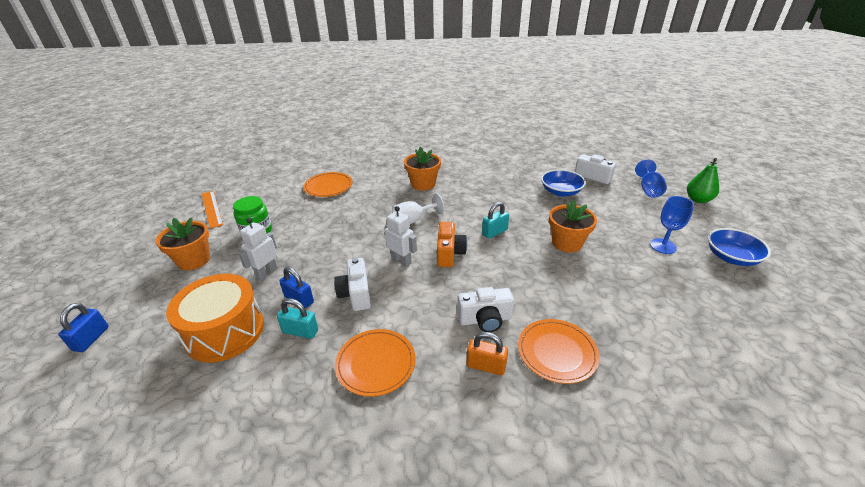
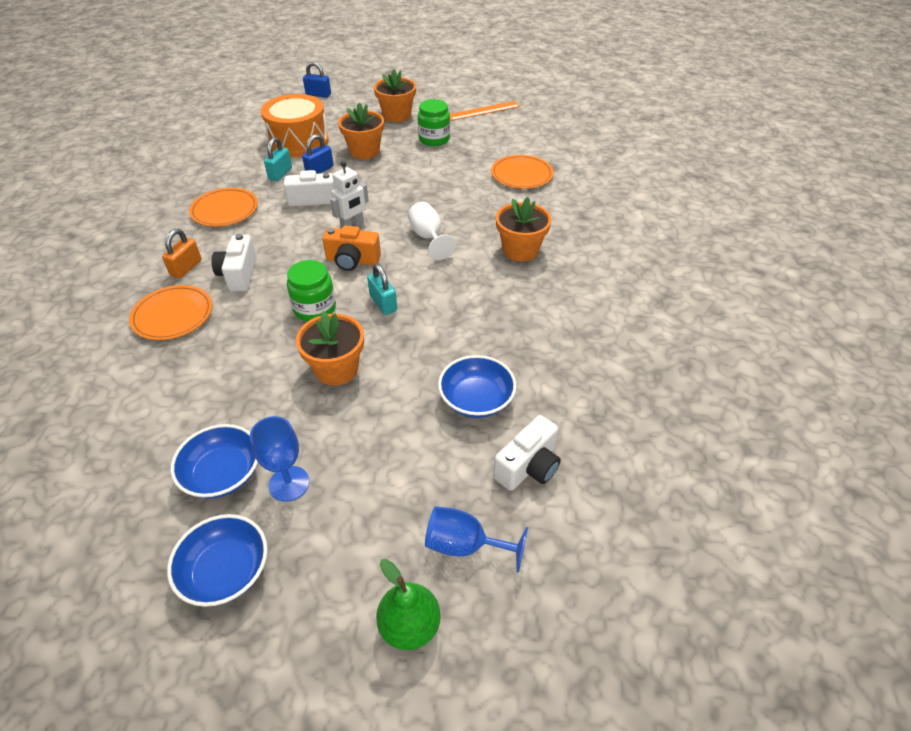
camera: 95 degrees right, 10 degrees up
white robot [238,218,277,280] -> orange flower pot [338,103,384,159]
none -> blue bowl [171,424,258,499]
none -> green jar [287,260,336,321]

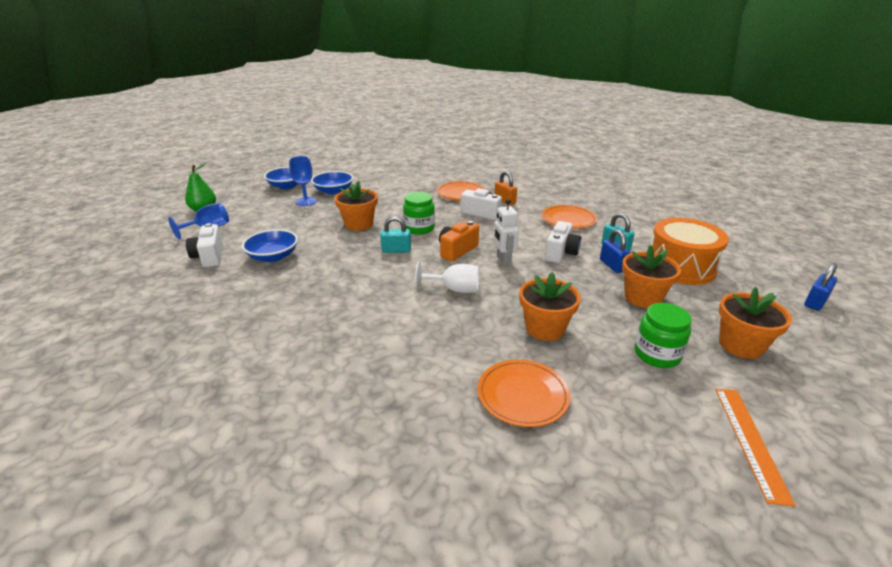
camera: 120 degrees right, 15 degrees down
orange flower pot [496,197,552,262] -> orange flower pot moved to [519,272,581,341]

